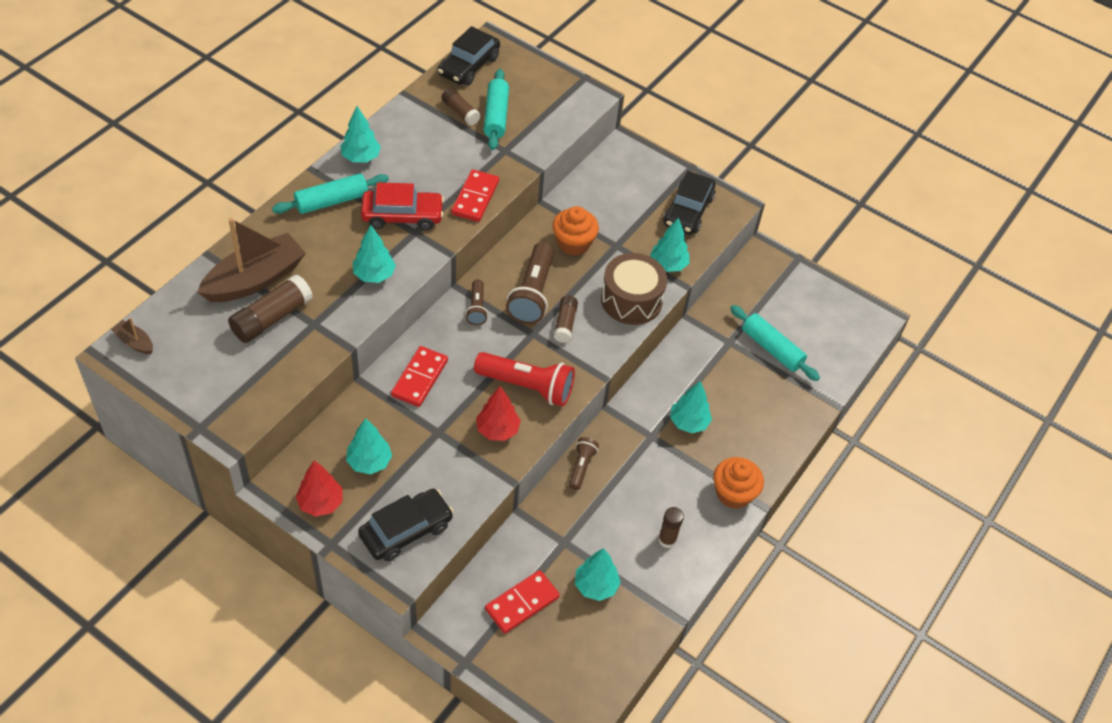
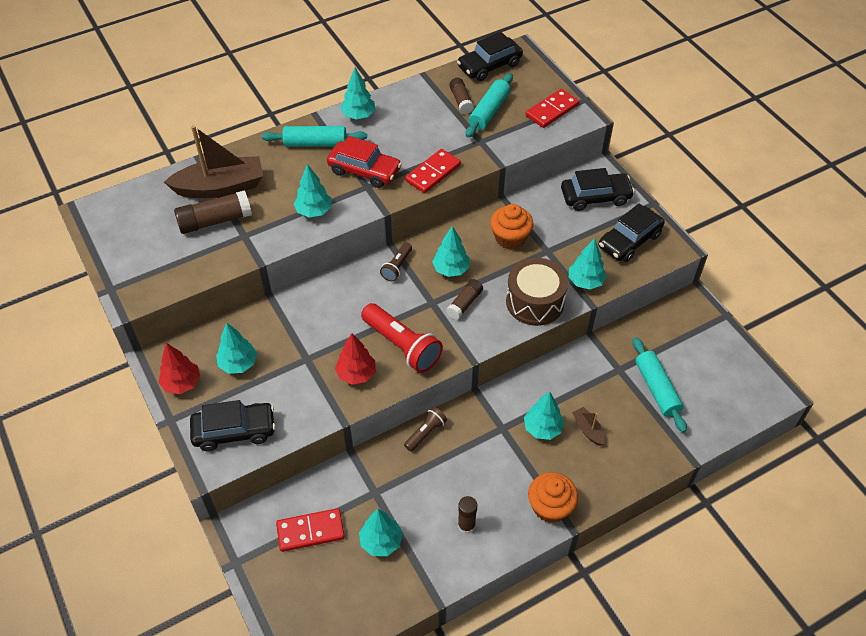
camera: 30 degrees right, 0 degrees up
brown boat [111,317,153,354] -> brown boat moved to [572,407,605,446]
red domino [391,346,448,407] -> red domino moved to [526,89,579,128]
brown flashlight [506,242,554,324] -> turquoise tree [432,226,470,277]
none -> black car [561,168,635,211]

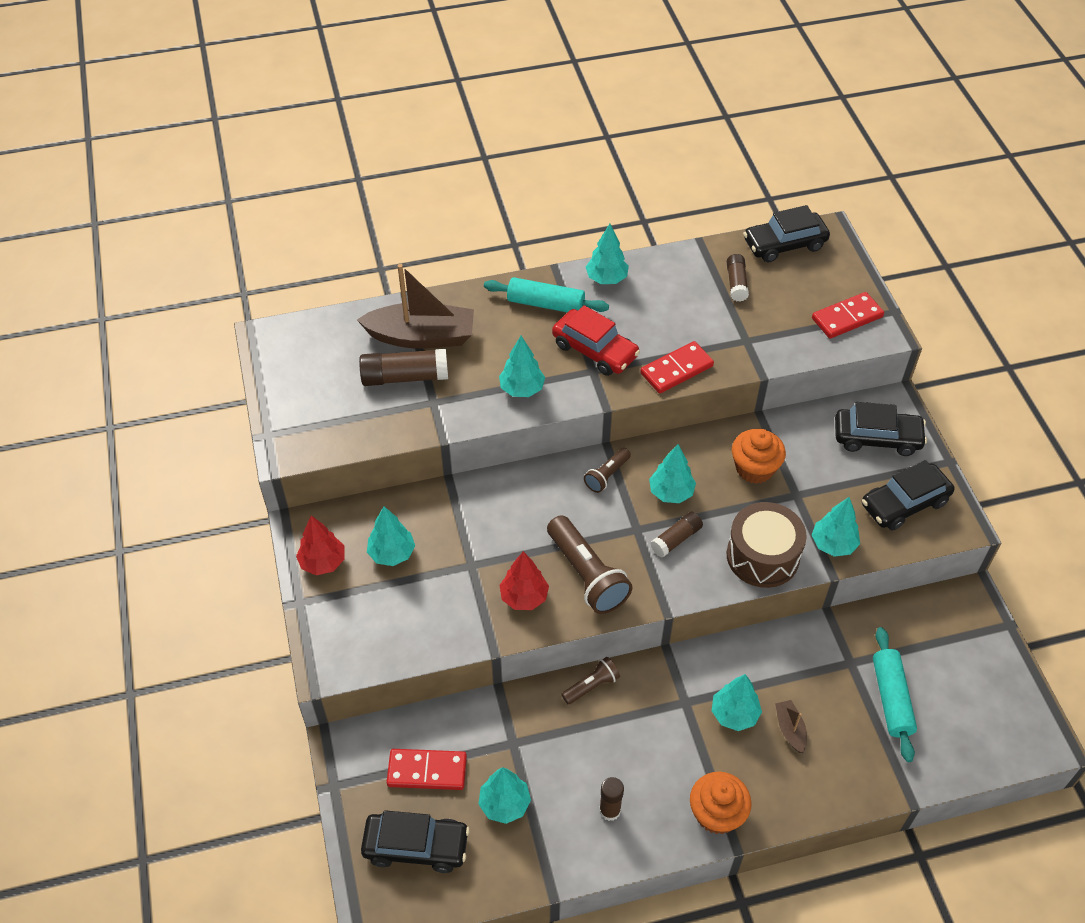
camera: 15 degrees right, 0 degrees up
black car [190,400,276,451] -> black car moved to [361,810,470,873]
red flashlight [361,303,443,373] -> brown flashlight [547,515,633,614]
turquoise rolling pin [466,73,513,138] -> none

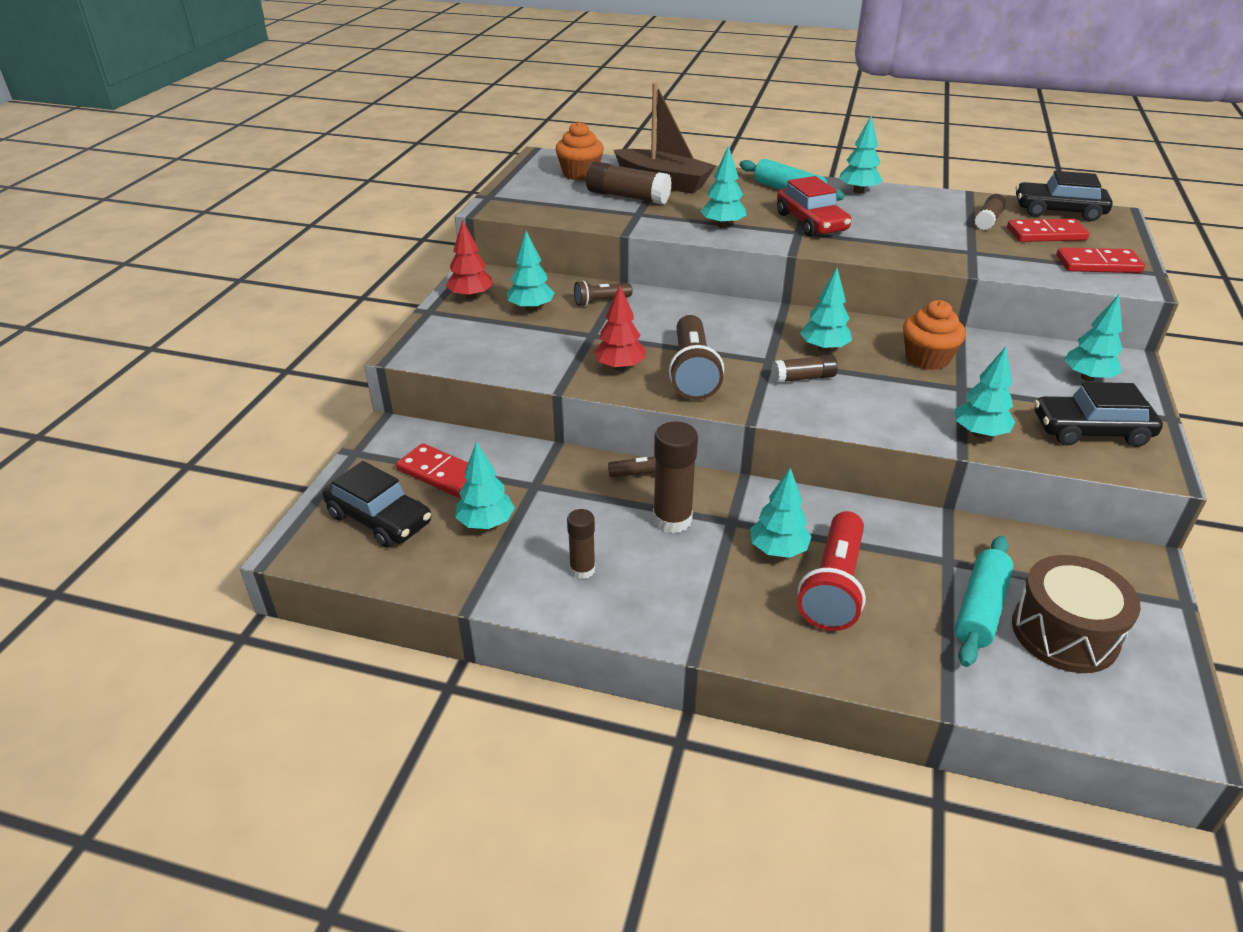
camera: 30 degrees right, 15 degrees down
brown flashlight [584,448,631,493] -> brown flashlight moved to [574,280,632,306]
red domino [640,341,714,394] -> red domino moved to [1007,219,1090,242]
orange cupcake [690,772,752,834] -> orange cupcake moved to [555,121,604,180]
brown drum [727,502,807,588] -> brown drum moved to [1012,555,1141,673]
brown boat [775,700,807,753] -> red flashlight [797,511,866,631]
black car [835,402,927,456] -> turquoise tree [1064,295,1123,381]
none -> brown glue stick [653,422,698,533]

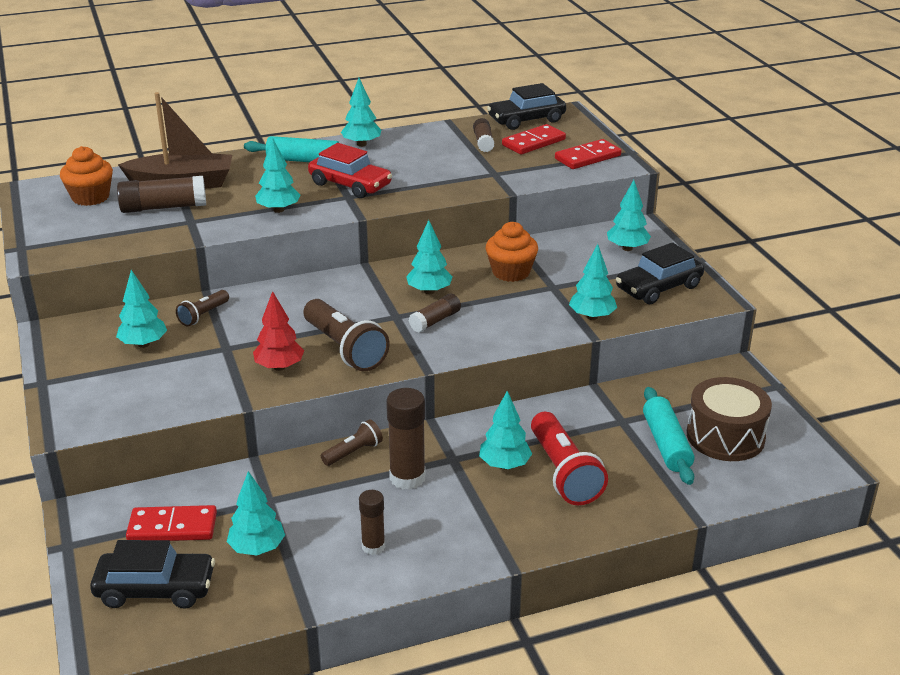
camera: 35 degrees left, 5 degrees down
red tree [446,219,493,299] -> none

